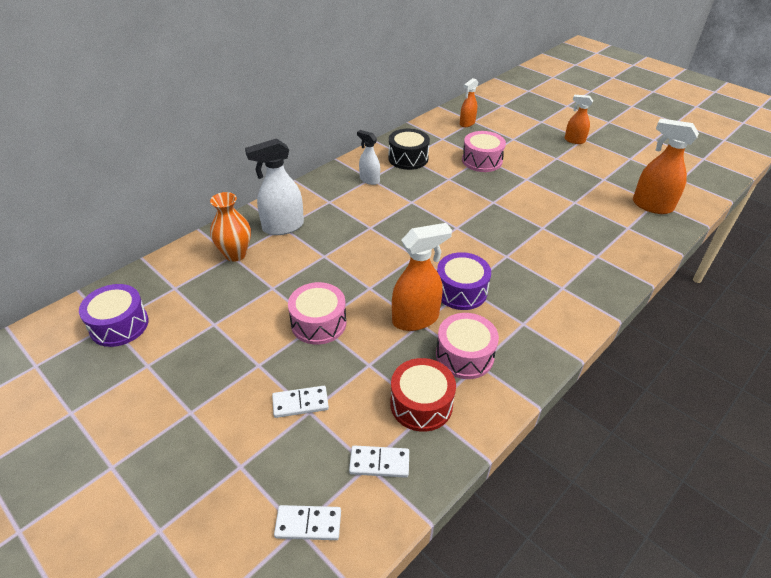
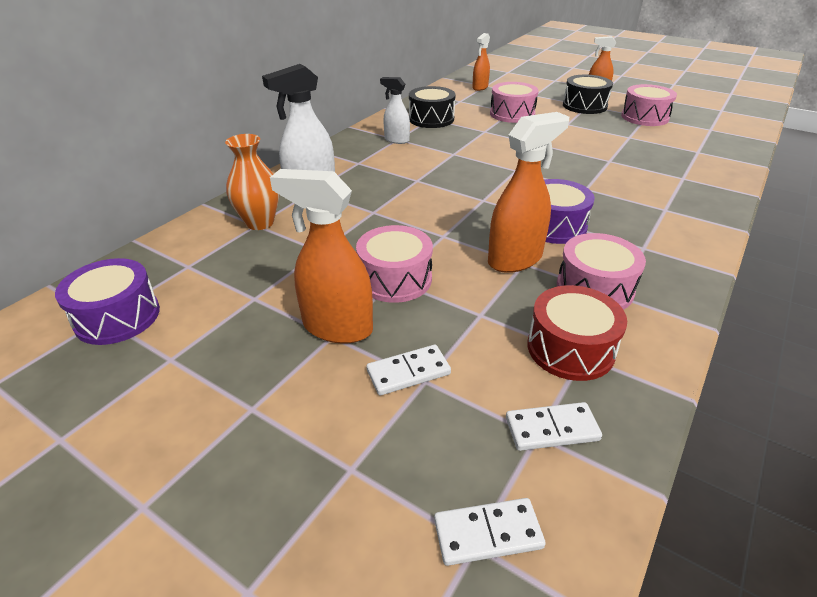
camera: 10 degrees left, 5 degrees down
orange spray bottle [633,118,699,214] -> orange spray bottle moved to [270,169,373,344]
none -> black drum [563,75,613,114]
none -> pink drum [621,84,677,126]

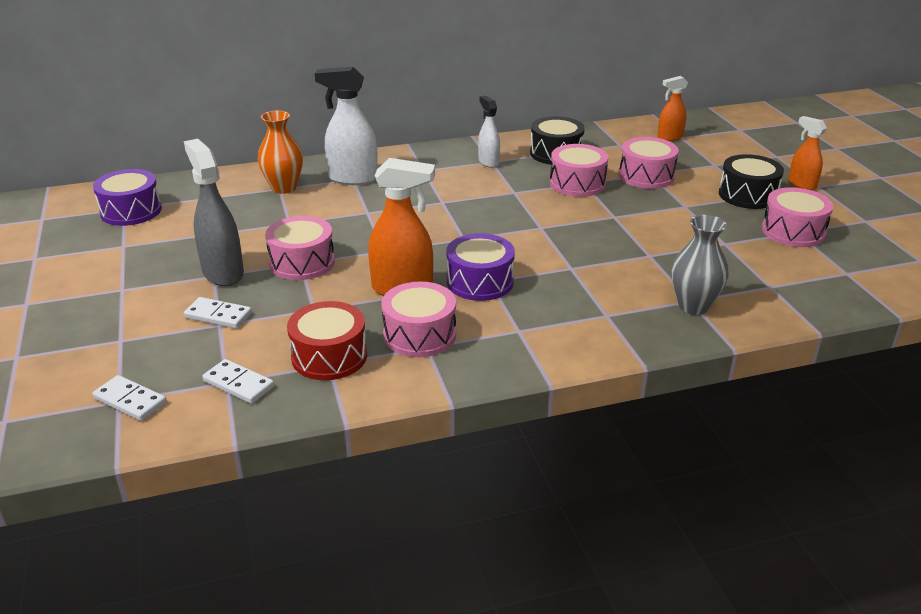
camera: 40 degrees right, 5 degrees down
orange spray bottle [270,169,373,344] -> grey spray bottle [184,139,244,286]
none -> pink drum [550,144,608,197]
none -> grey vase [671,215,729,315]

